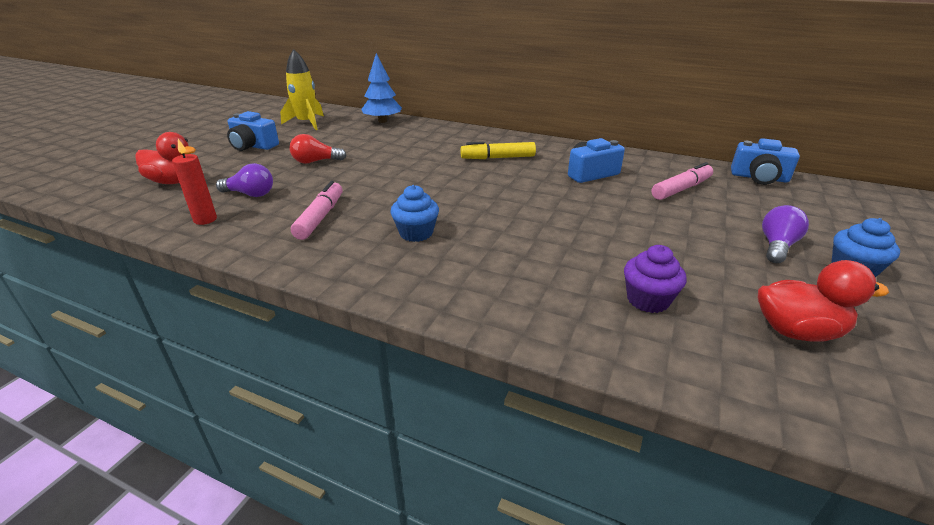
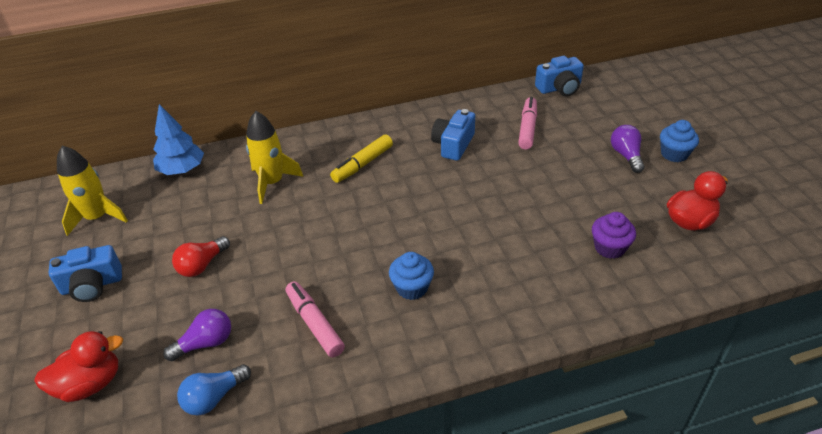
camera: 40 degrees left, 10 degrees up
red candle [172,139,217,225] -> blue light bulb [177,364,251,416]
none -> yellow rocket [246,111,304,204]

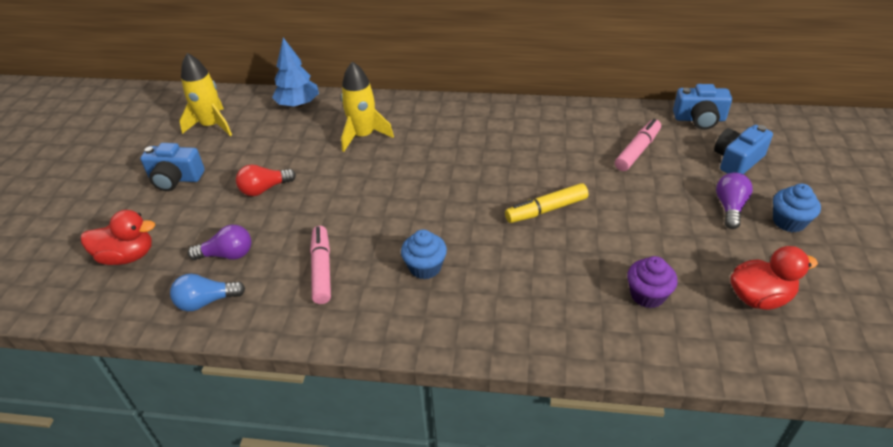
camera: 25 degrees right, 0 degrees up
yellow marker [330,134,393,183] -> yellow marker moved to [505,183,588,223]
blue camera [431,109,475,161] -> blue camera moved to [714,125,773,174]

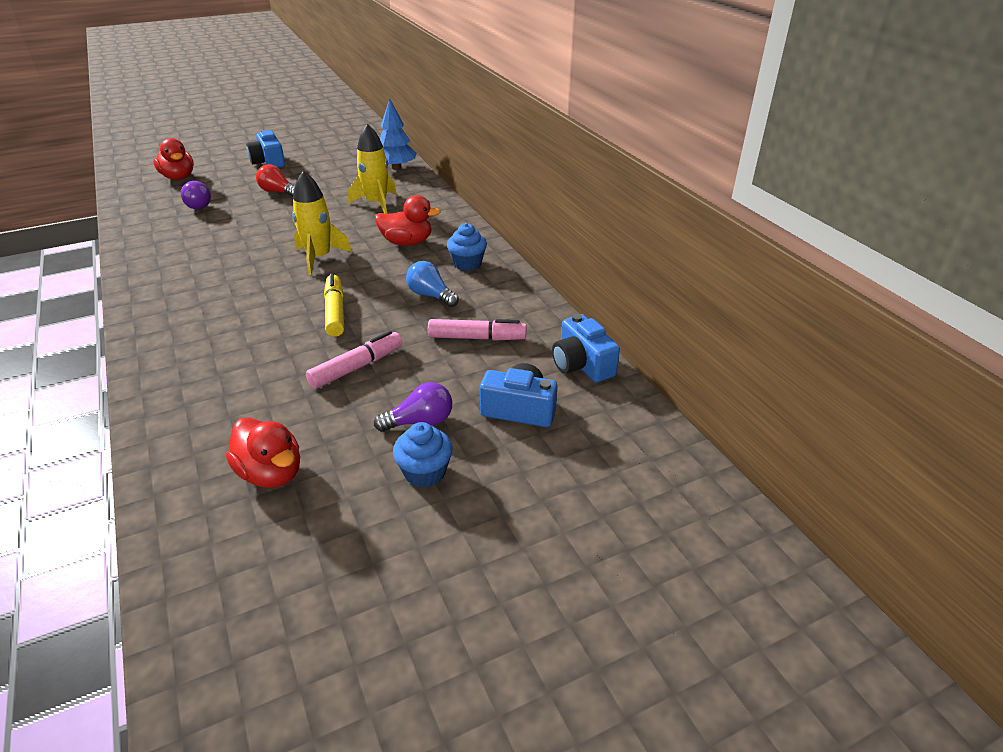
camera: 55 degrees right, 5 degrees down
blue light bulb [170,274,245,311] -> blue light bulb moved to [406,261,459,307]
yellow rocket [179,53,232,136] -> yellow rocket moved to [292,171,352,275]
pink marker [310,226,331,304] -> pink marker moved to [306,331,402,389]
blue cupcake [401,230,447,279] -> blue cupcake moved to [447,223,487,271]
yellow marker [505,183,588,223] -> yellow marker turned 45 degrees clockwise [324,274,344,337]
purple cupcake [627,256,678,308] -> none
none -> red duck [375,195,441,246]

